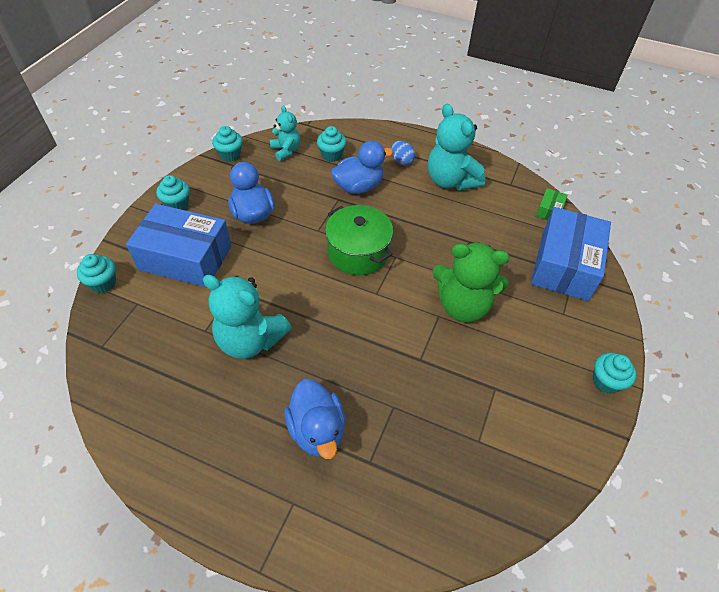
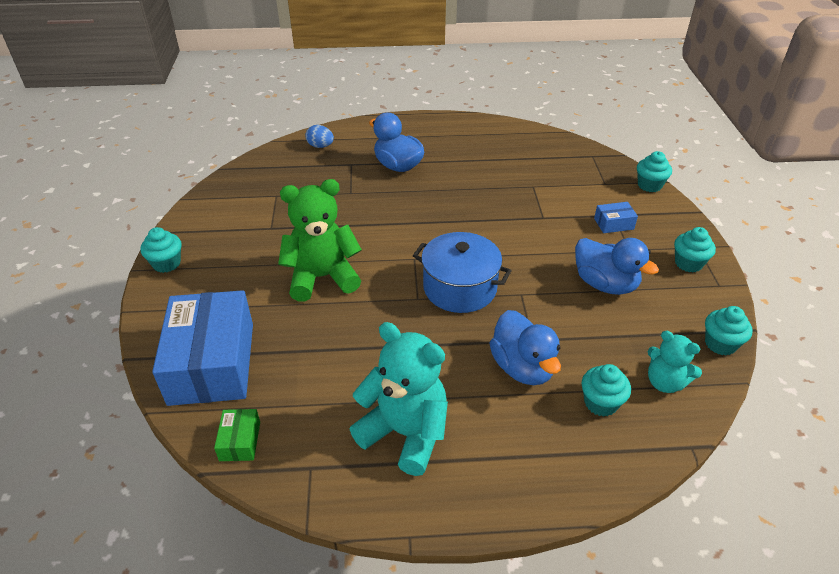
camera: 155 degrees right, 10 degrees down
blue box [126,204,231,287] -> blue box [594,202,638,233], size x0.41
turquoise teddy bear [203,275,292,359] -> none
green pot [325,205,393,275] -> blue pot [413,232,512,313]
blue duck [331,141,393,194] -> blue duck turned 60 degrees counterclockwise [490,310,561,385]
blue egg [391,141,415,165] -> blue egg moved to [305,125,334,148]

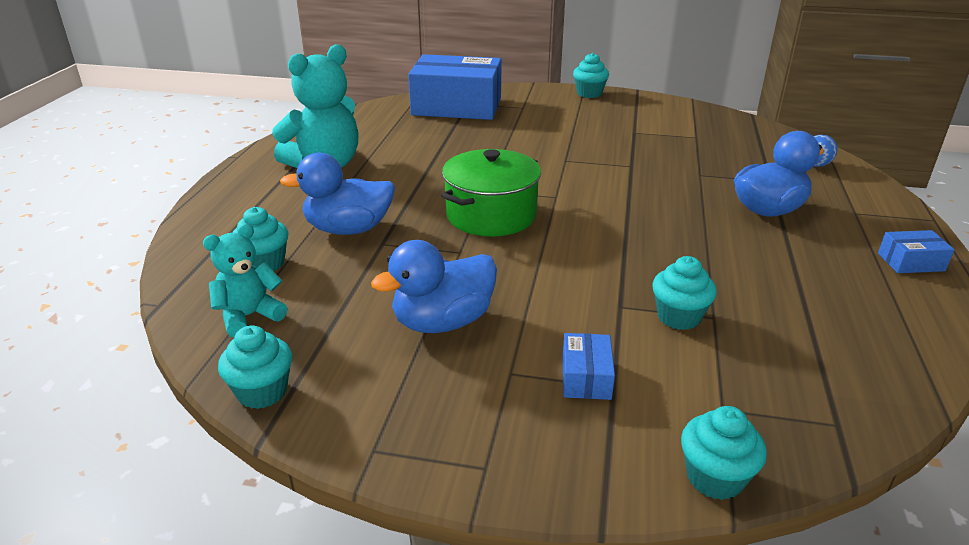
camera: 105 degrees right, 10 degrees down
green box [214,409,260,461] -> none
green teddy bear [278,179,362,302] -> none
blue pot [413,232,512,313] -> green pot [441,149,541,236]
turquoise cupcake [674,227,716,273] -> turquoise cupcake moved to [652,256,717,330]
none -> blue box [878,230,955,273]

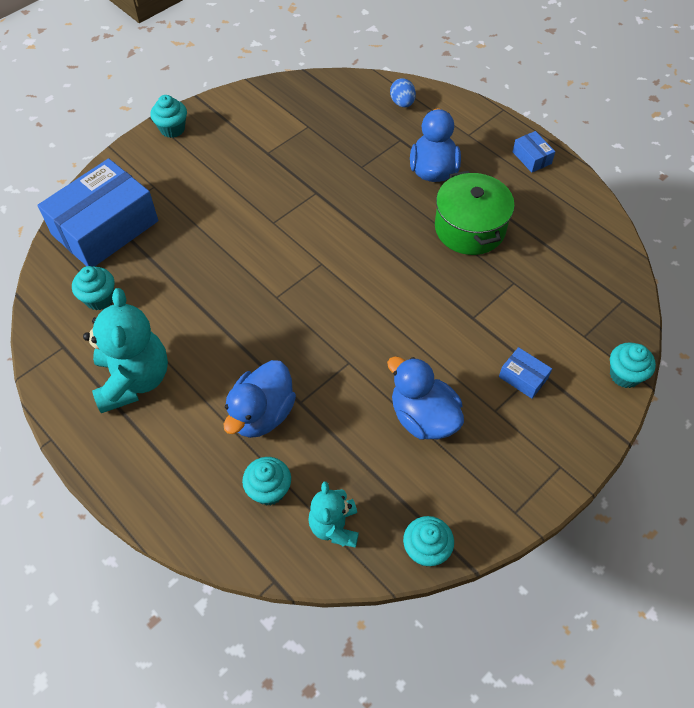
camera: 55 degrees left, 25 degrees up
blue duck [371,240,497,333] -> blue duck turned 135 degrees clockwise [387,356,464,440]
green pot [441,149,541,236] -> green pot moved to [435,171,515,255]
turquoise cupcake [652,256,717,330] -> turquoise cupcake moved to [72,266,114,310]
blue box [878,230,955,273] -> blue box turned 60 degrees counterclockwise [512,131,555,173]

